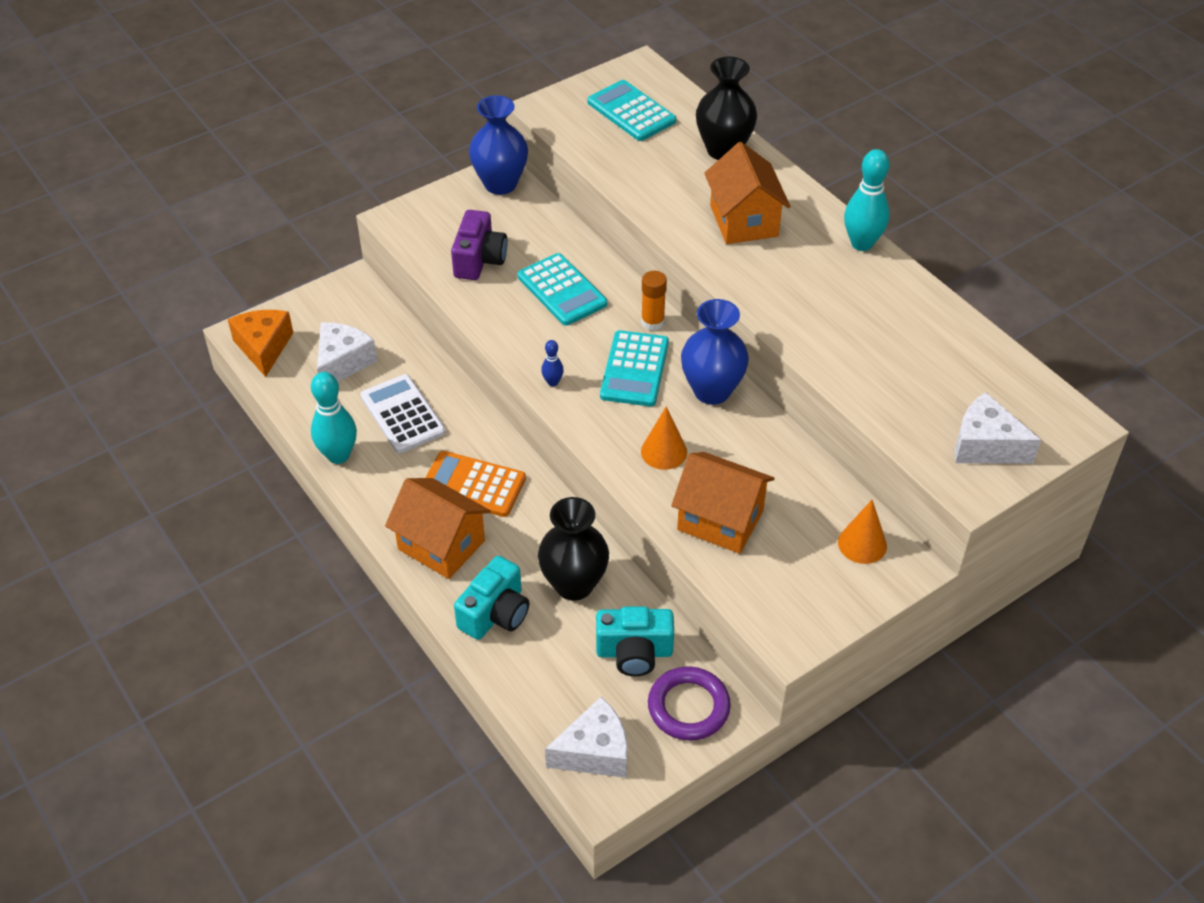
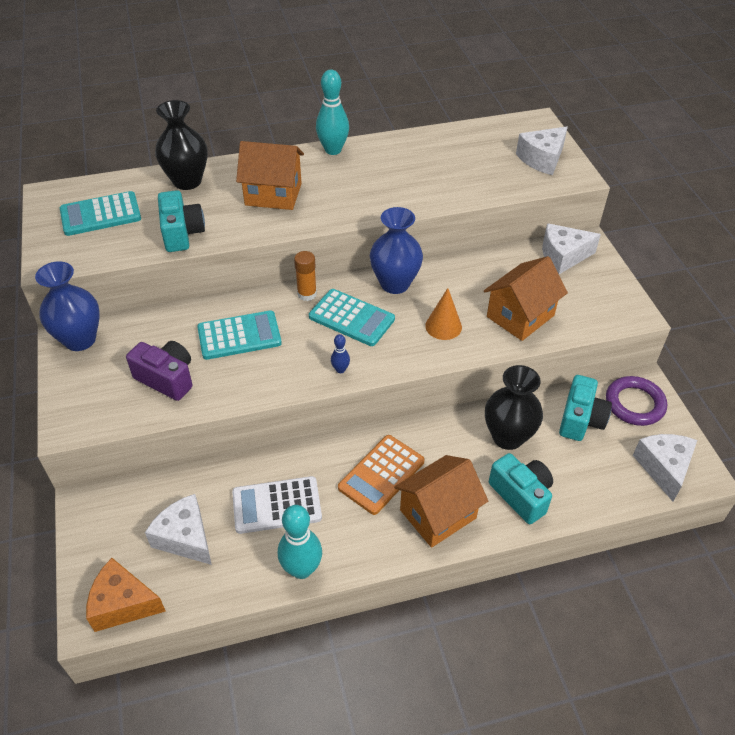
camera: 70 degrees left, 0 degrees up
orange cone [838,500,887,564] -> white cheese [542,223,601,274]
none -> turquoise camera [158,190,205,252]

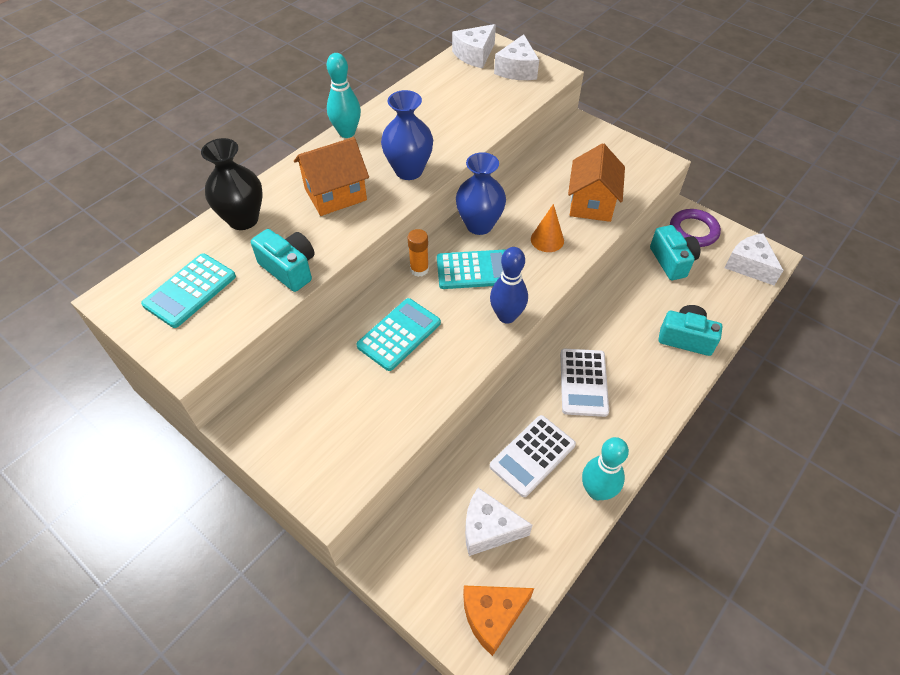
camera: 35 degrees left, 5 degrees up
blue vase [35,261,100,351] -> blue vase moved to [381,90,433,180]
purple camera [126,341,193,401] -> none
blue bowling pin [331,334,350,373] -> blue bowling pin [490,247,528,324], size x2.04
orange calculator [338,435,425,515] -> white calculator [560,349,609,417]
orange house [394,455,488,548] -> none
black vase [485,365,543,450] -> none
white cheese [542,223,601,274] -> white cheese moved to [452,24,496,68]

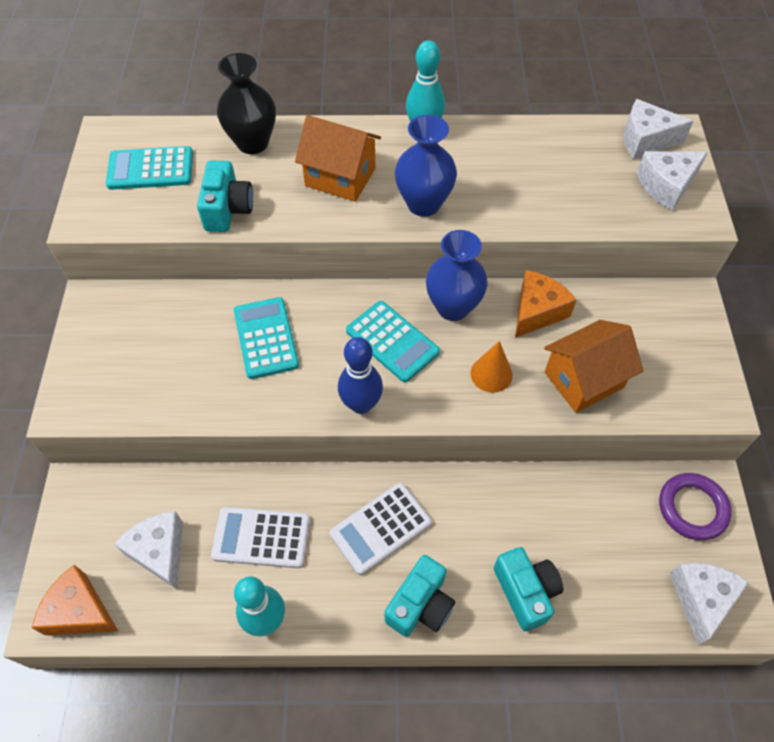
camera: 50 degrees right, 5 degrees up
turquoise calculator [356,298,441,371] -> turquoise calculator turned 105 degrees counterclockwise [234,297,299,379]
orange glue stick [408,229,429,277] -> none
turquoise camera [650,225,701,280] -> turquoise camera moved to [385,555,455,637]
none -> orange cheese [515,270,577,338]

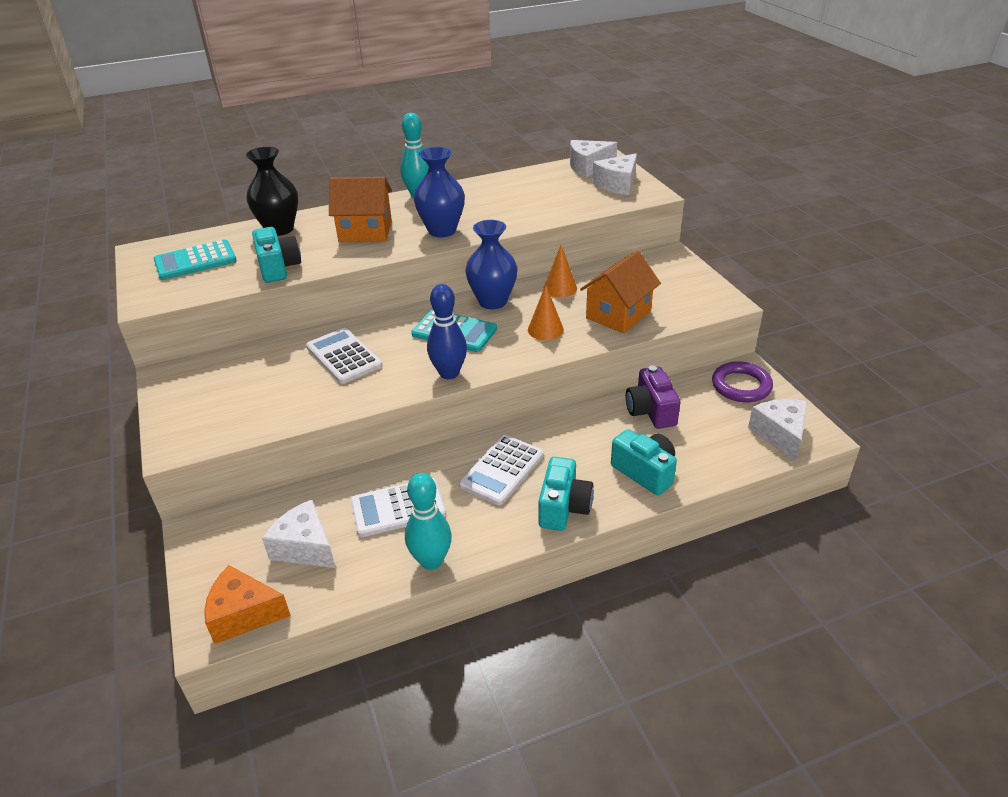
camera: 20 degrees left, 20 degrees down
turquoise calculator [234,297,299,379] -> white calculator [306,328,382,384]
orange cheese [515,270,577,338] -> orange cone [544,245,577,297]
none -> purple camera [626,365,681,429]

